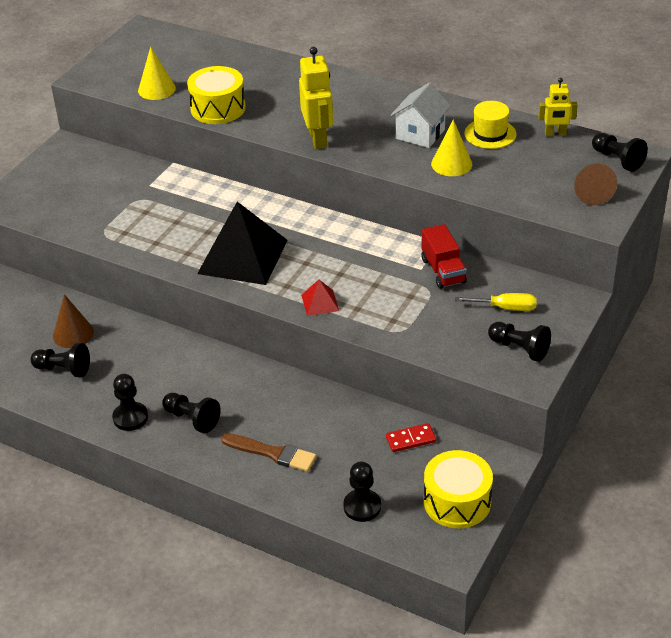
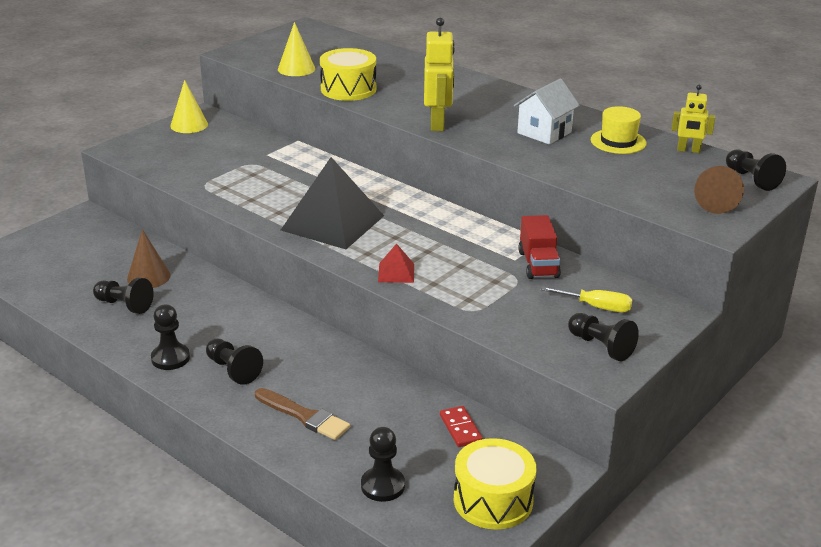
camera: 10 degrees right, 10 degrees down
red domino [386,423,436,452] -> red domino turned 75 degrees clockwise [440,406,483,447]
yellow cone [431,119,472,176] -> yellow cone moved to [170,80,208,133]

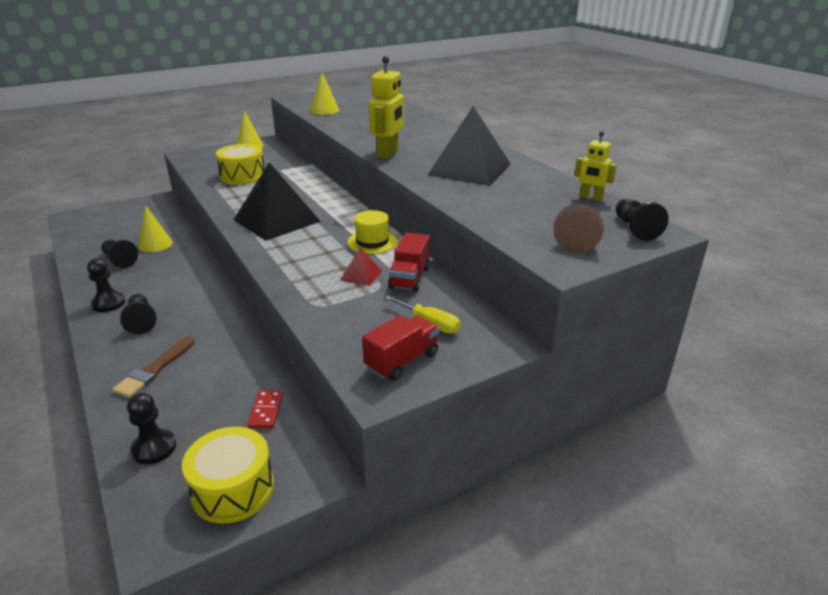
camera: 20 degrees right, 0 degrees up
brown cone [127,229,171,288] -> yellow cone [138,206,173,252]
brown brush [255,388,350,440] -> brown brush turned 60 degrees clockwise [112,336,195,398]
yellow drum [320,48,376,101] -> yellow drum moved to [216,144,264,185]
red pyramid [378,243,414,283] -> red pyramid moved to [340,248,382,286]
white house [514,79,580,145] -> black pyramid [428,106,511,186]
black pawn [568,313,639,361] -> red truck [362,315,439,381]
yellow hat [591,106,647,154] -> yellow hat moved to [347,210,397,254]

